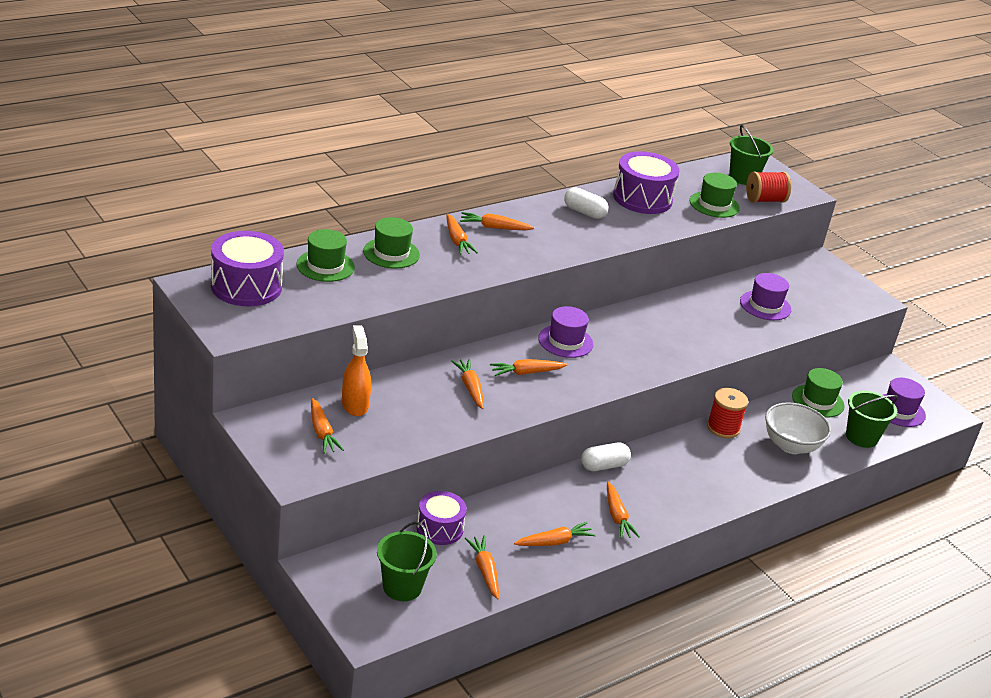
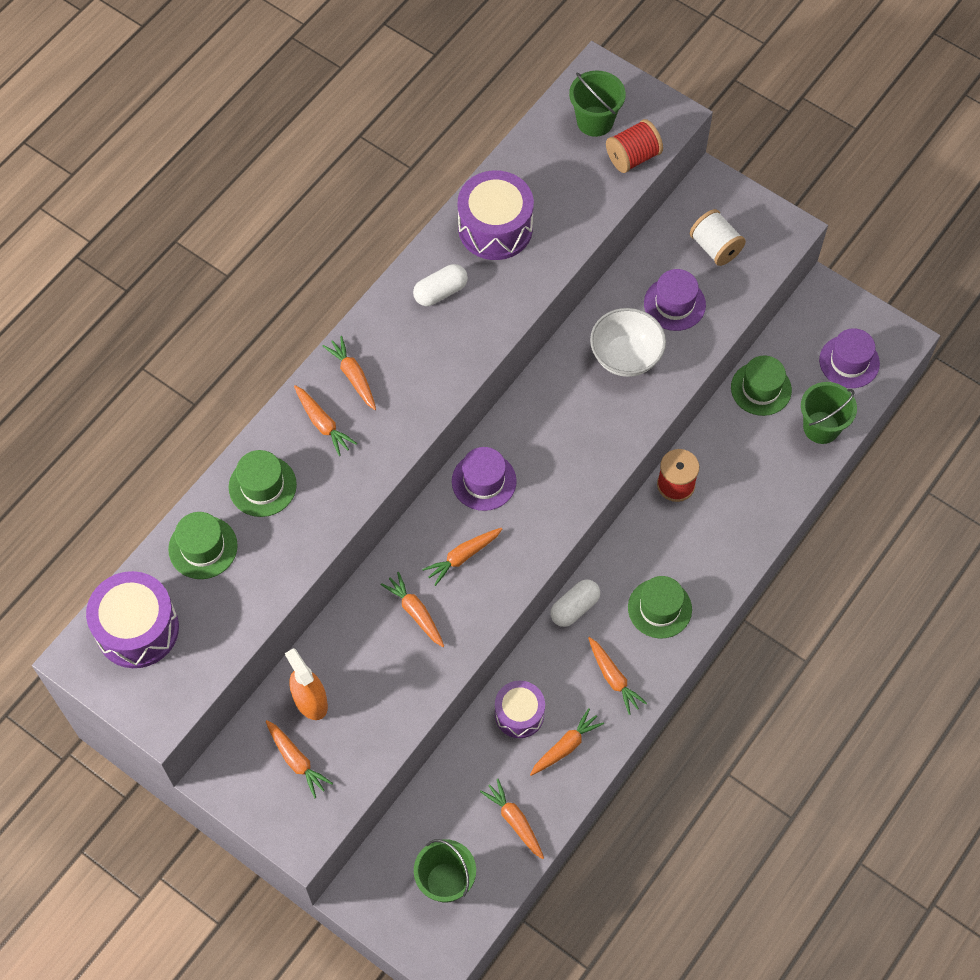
camera: 15 degrees left, 30 degrees up
purple drum [416,491,467,545] -> purple drum moved to [495,681,545,738]
orange carrot [460,212,534,230] -> orange carrot turned 75 degrees clockwise [323,336,376,410]
white capsule [564,187,608,219] -> white capsule turned 45 degrees counterclockwise [413,264,468,306]
green hat [690,173,740,218] -> green hat moved to [628,576,692,638]
white bowl [765,403,831,454] -> white bowl moved to [590,308,666,377]
none -> white spool [690,209,746,266]

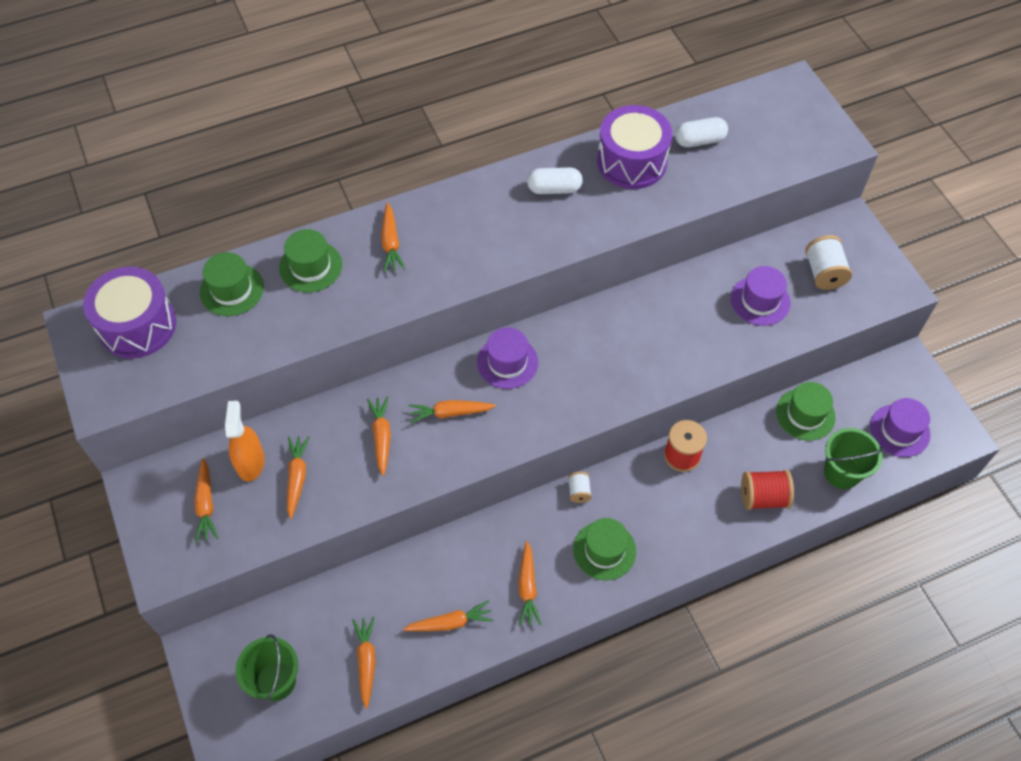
camera: 30 degrees right, 5 degrees down
orange carrot [323,336,376,410] -> orange carrot moved to [287,436,310,519]
purple drum [495,681,545,738] -> none
white capsule [550,579,600,627] -> white capsule moved to [675,117,728,147]
green bucket [569,70,626,137] -> none
white bowl [590,308,666,377] -> none
red spool [606,119,663,173] -> red spool moved to [741,470,794,510]
none -> white spool [568,472,592,503]

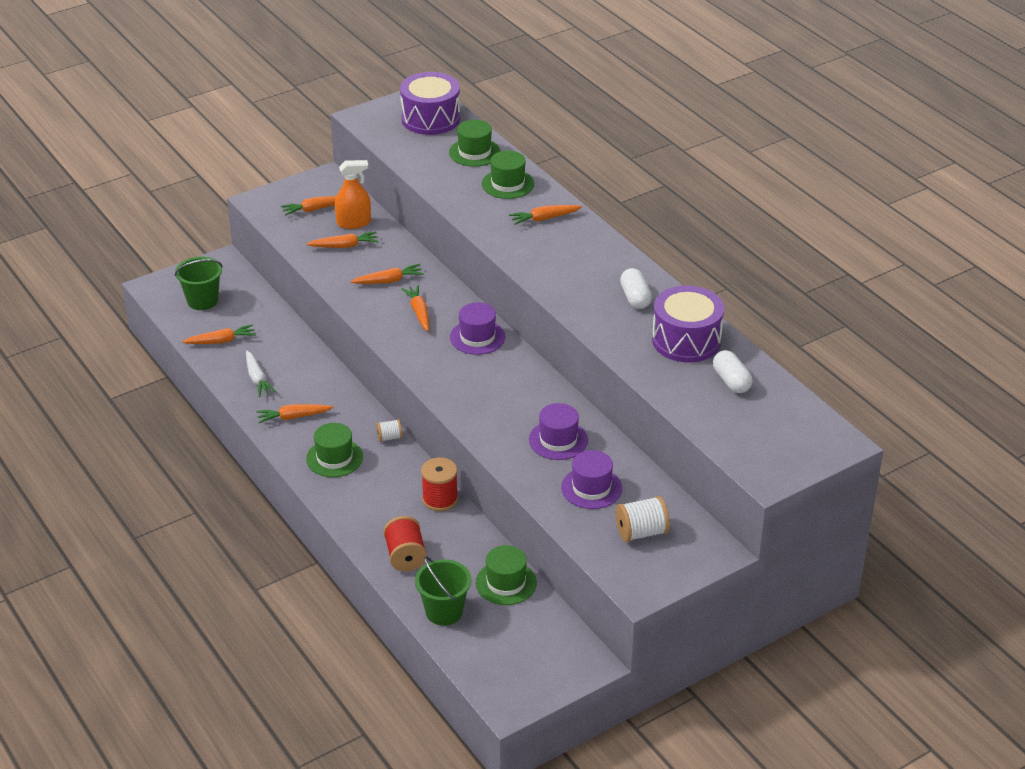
camera: 80 degrees right, 20 degrees down
orange carrot [403,600,493,631] -> white carrot [246,351,277,397]
purple hat [870,398,931,457] -> purple hat moved to [529,403,588,460]

